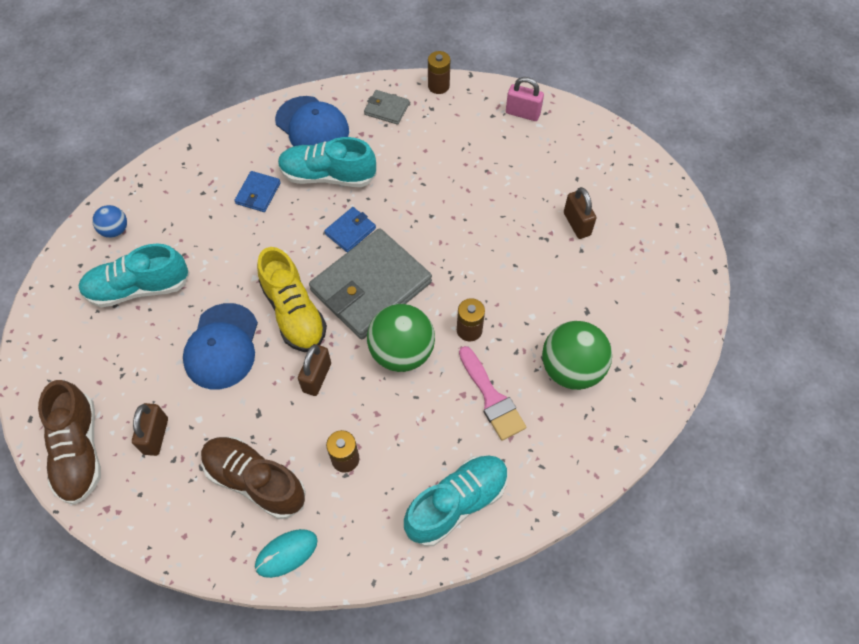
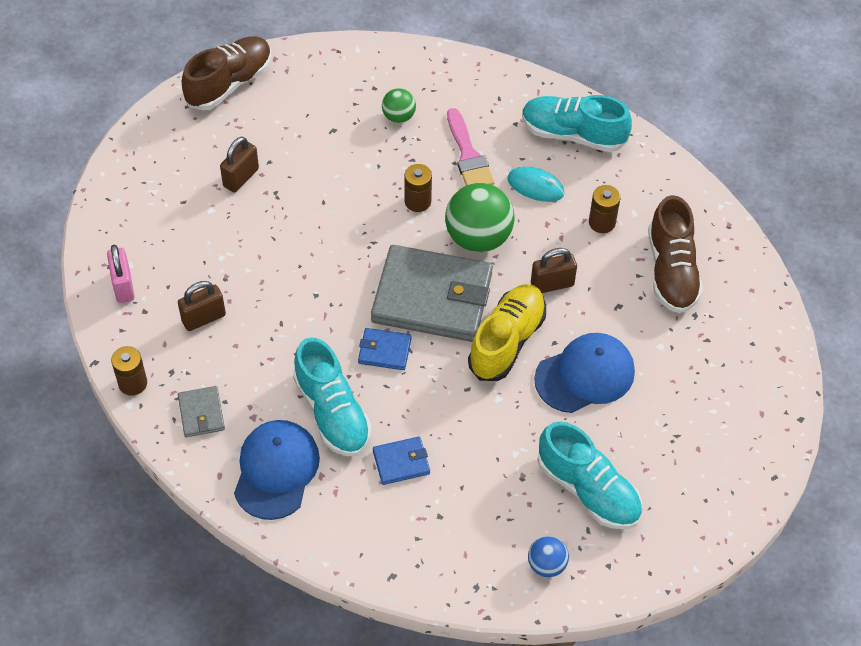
camera: 125 degrees left, 5 degrees down
brown shoe [38,380,101,505] -> brown shoe moved to [181,36,272,110]
brown padlock [132,403,168,456] -> brown padlock moved to [178,281,226,331]
turquoise mouse [255,529,318,578] -> turquoise mouse moved to [507,167,565,202]
pink brush [459,346,526,440] -> pink brush turned 135 degrees clockwise [447,108,494,186]
green ball [542,321,612,390] -> green ball [382,88,416,123], size x0.52

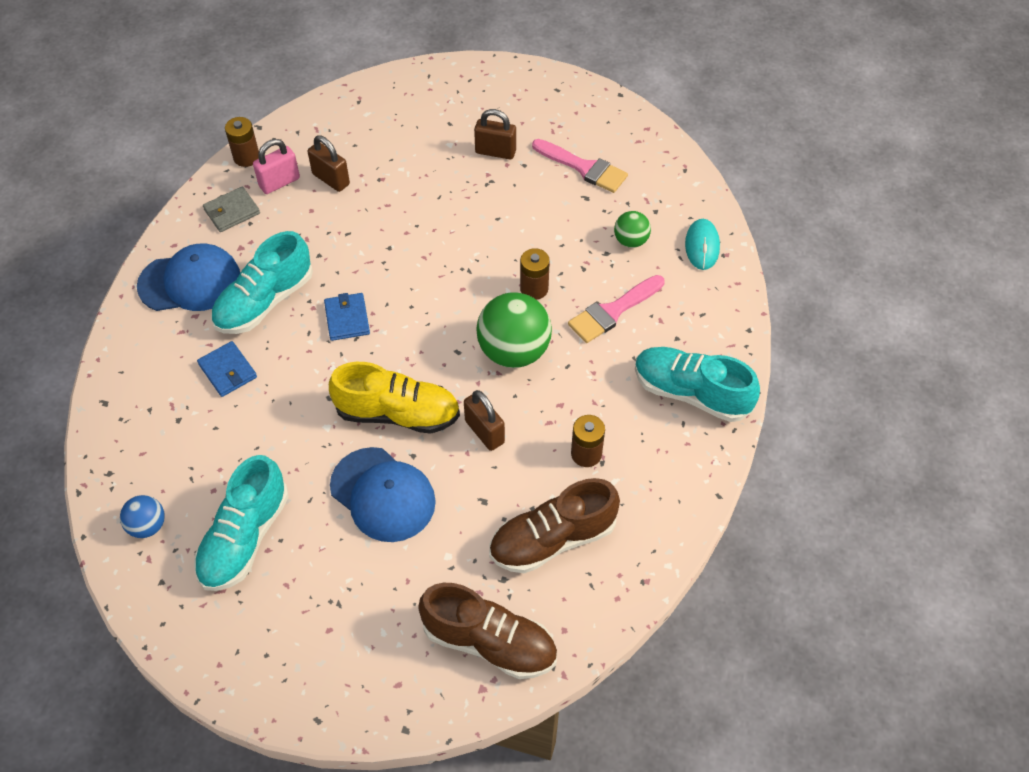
camera: 70 degrees right, 0 degrees up
pink padlock [107,245,135,303] -> pink padlock moved to [253,139,300,194]
brown shoe [181,36,272,110] -> brown shoe moved to [418,583,557,679]
grey wallet [371,245,493,342] -> none
turquoise mouse [507,167,565,202] -> turquoise mouse moved to [685,219,720,270]
turquoise shoe [522,95,632,152] -> turquoise shoe turned 60 degrees counterclockwise [635,347,760,422]
none -> pink brush [532,139,628,193]

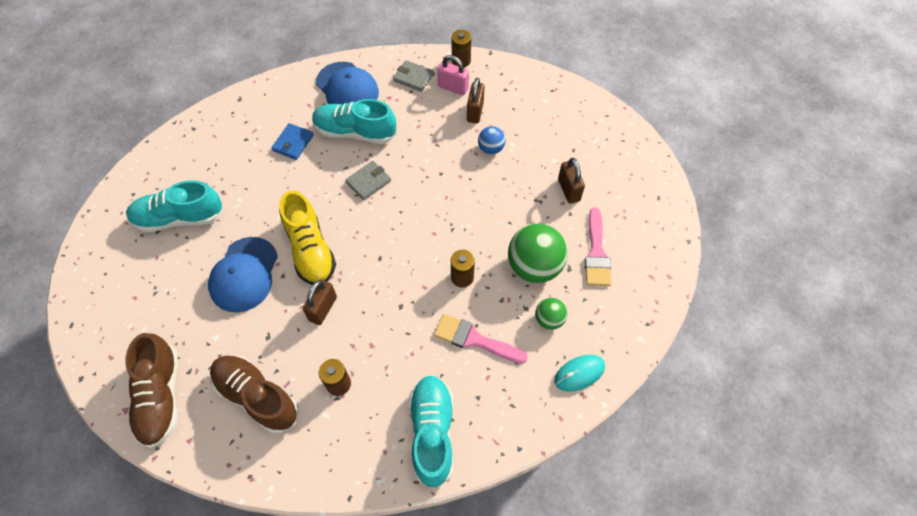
camera: 60 degrees right, 5 degrees up
blue ball [120,495,165,538] -> blue ball moved to [478,126,506,154]
blue wallet [324,293,370,341] -> grey wallet [345,161,391,200]
green ball [476,292,552,368] -> green ball moved to [508,224,568,283]

